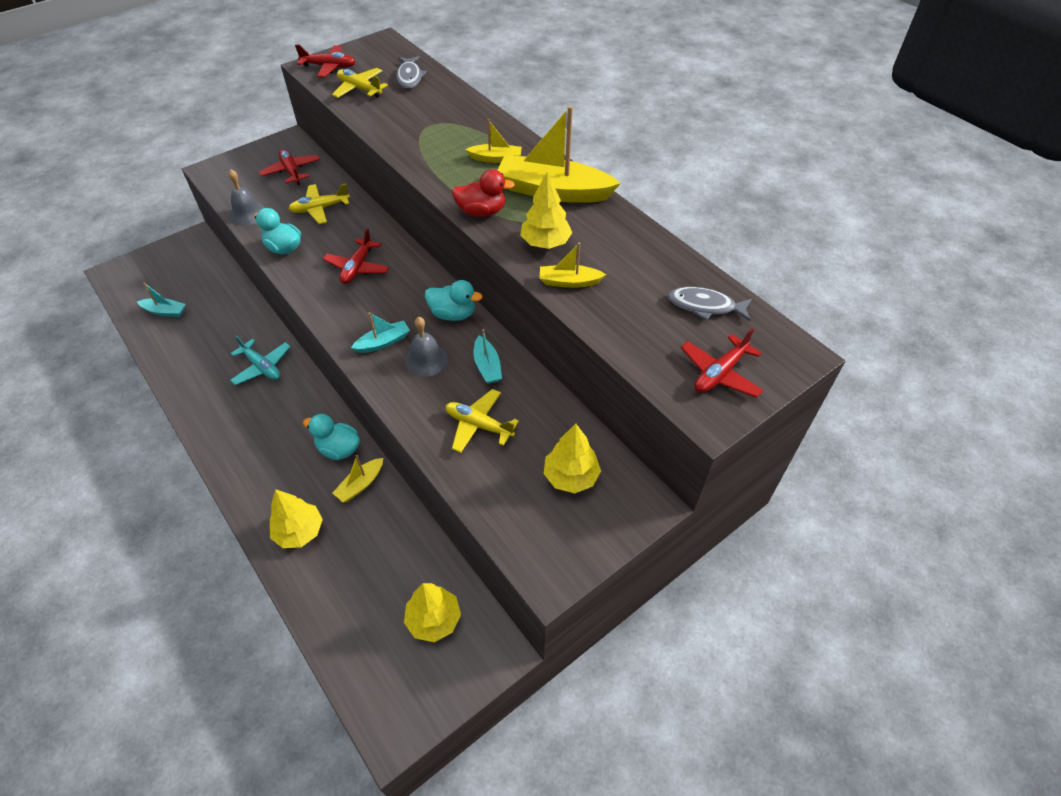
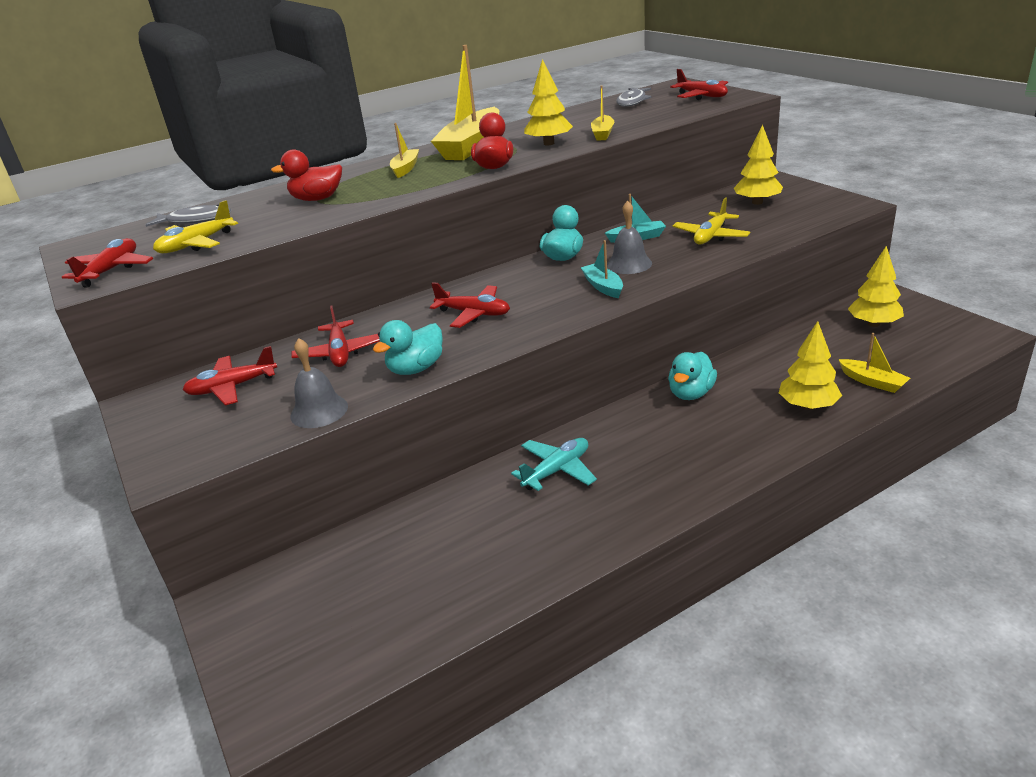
camera: 80 degrees left, 20 degrees down
turquoise boat [137,282,186,317] -> none
yellow plane [289,184,350,224] -> red plane [292,305,380,367]
yellow boat [333,455,383,502] -> yellow boat moved to [838,333,910,393]
none -> red duck [271,150,342,201]

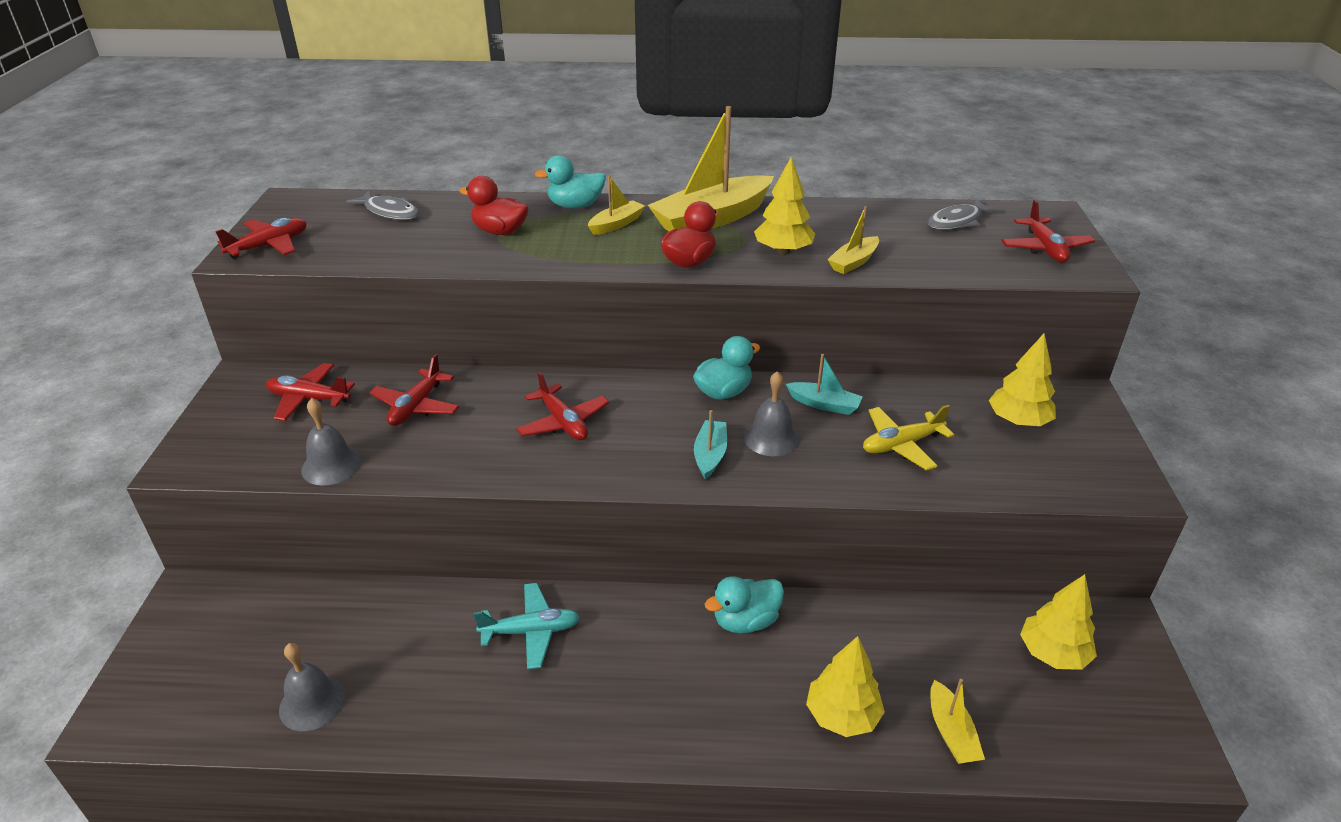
camera: 30 degrees right, 5 degrees up
yellow plane [153,200,238,253] -> none
turquoise duck [372,320,443,375] -> turquoise duck moved to [534,155,606,208]
none -> grey bell [279,643,346,731]

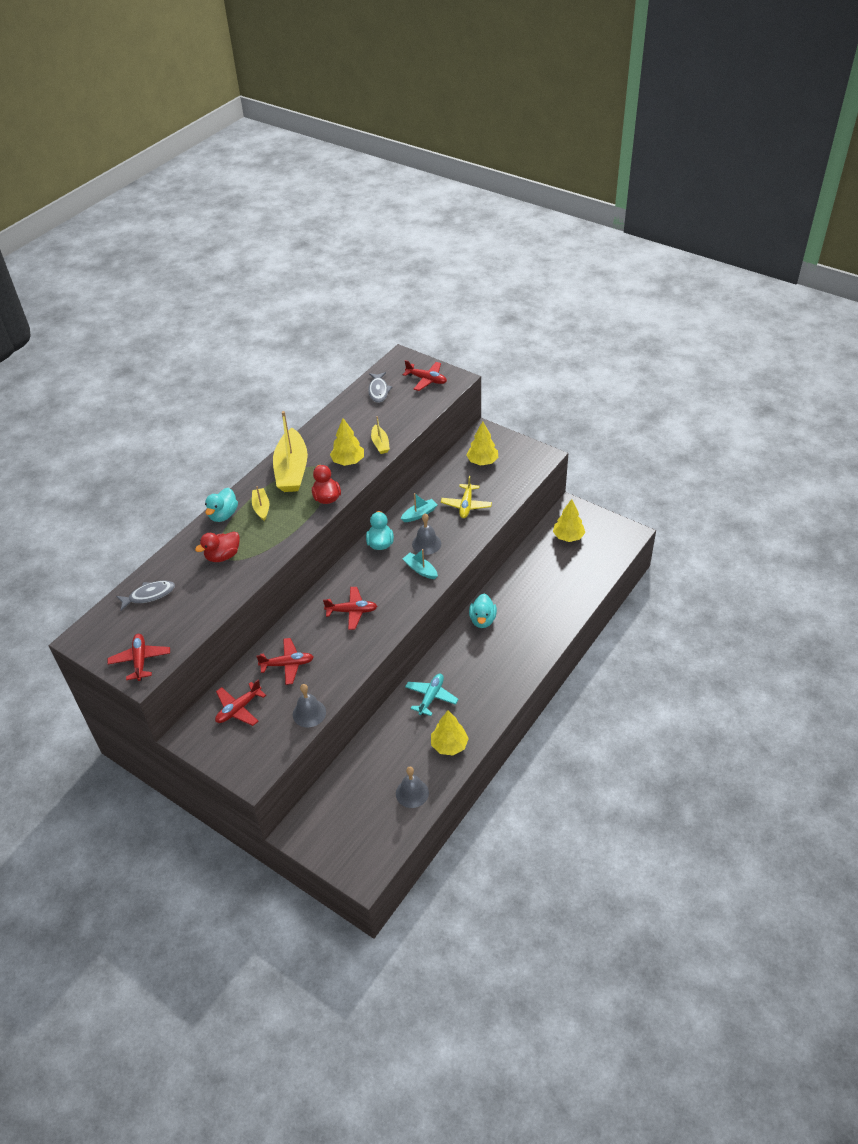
camera: 55 degrees left, 10 degrees up
red plane [369,354,459,426] -> red plane turned 60 degrees counterclockwise [256,638,314,685]
yellow tree [806,636,885,737] -> yellow tree moved to [431,710,469,755]
yellow boat [930,679,985,764] -> none

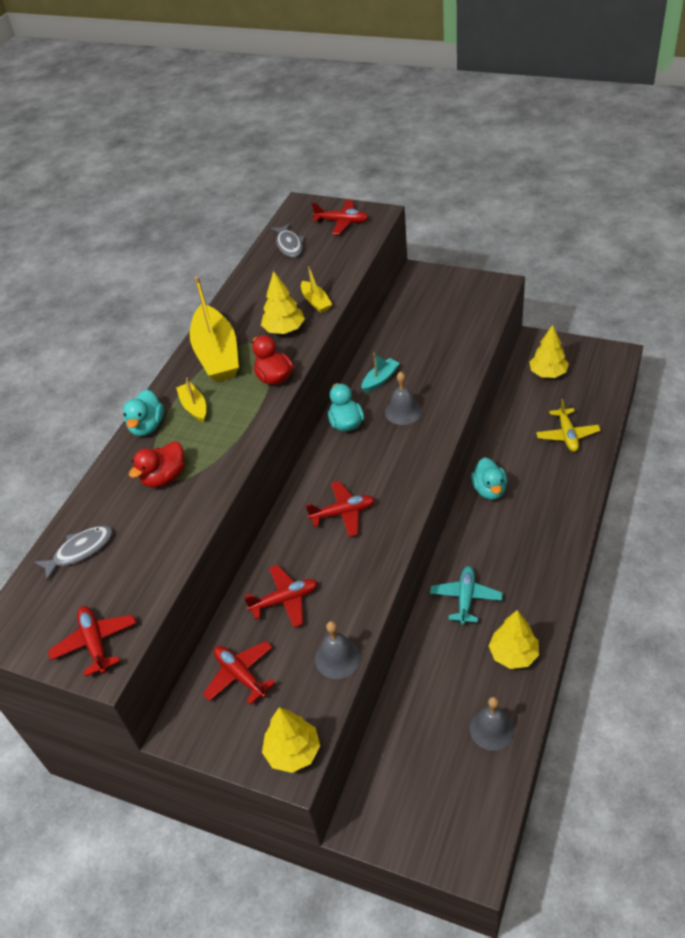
camera: 10 degrees left, 0 degrees up
red plane [215,679,266,726] -> red plane turned 105 degrees clockwise [203,641,276,705]
turquoise boat [403,549,438,579] -> none
yellow plane [441,476,492,518] -> yellow plane moved to [536,399,601,452]
yellow tree [467,421,498,466] -> yellow tree moved to [262,707,320,773]

